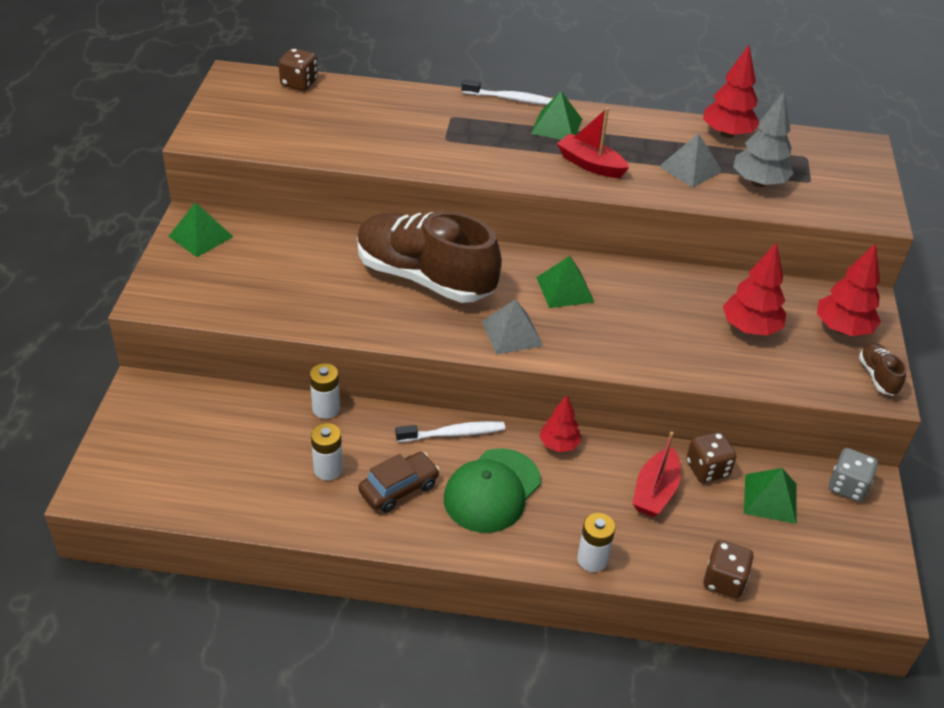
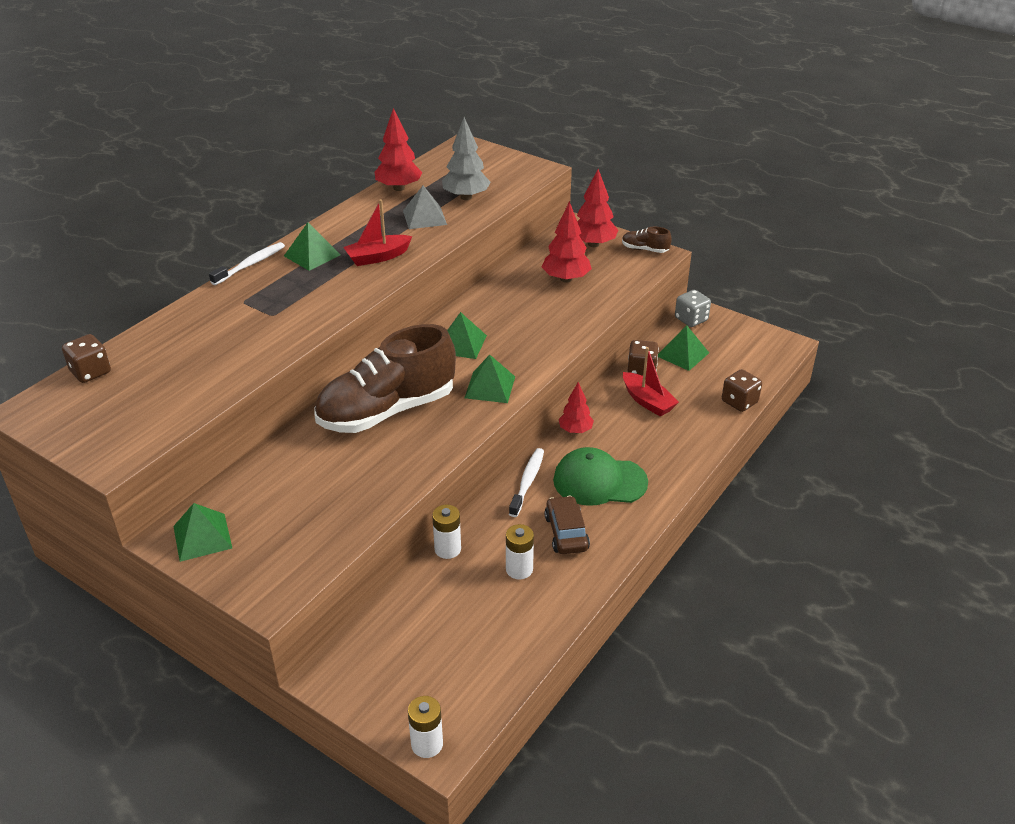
camera: 60 degrees left, 5 degrees down
green cap [444,449,541,533] -> green cap turned 120 degrees clockwise [553,447,648,506]
grey pyramid [481,299,543,355] -> green pyramid [464,355,515,403]
white battery [577,513,615,572] -> white battery moved to [408,696,443,758]

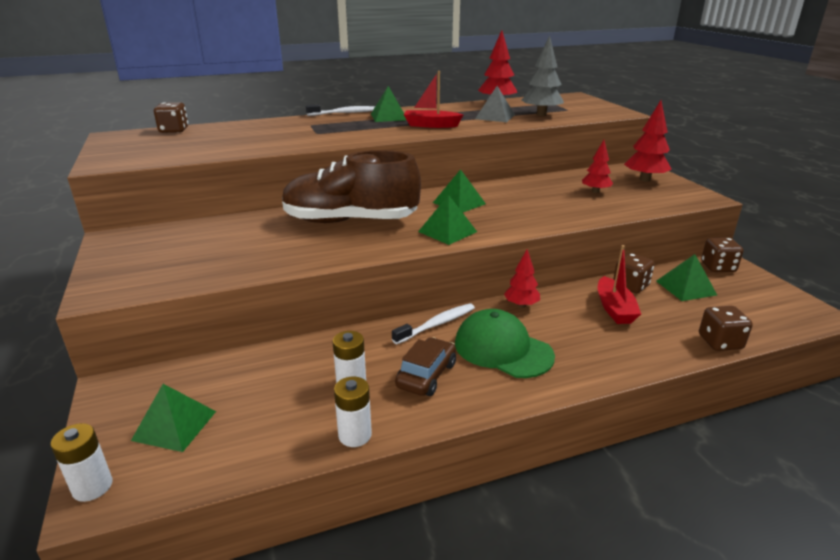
camera: 35 degrees right, 10 degrees down
green pyramid [173,503,232,562] -> green pyramid moved to [131,384,216,452]
white battery [432,505,461,559] -> white battery moved to [334,377,372,447]
red tree [542,201,592,283] -> red tree [582,140,613,193], size x0.64
brown shoe [622,227,672,253] -> none
grey dice [675,290,711,327] -> brown dice [701,238,743,272]

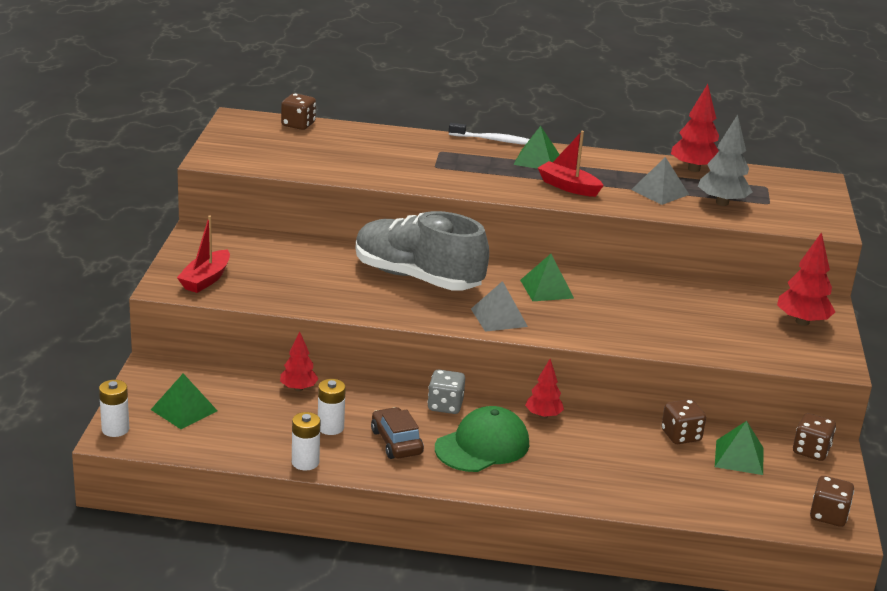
camera: 25 degrees right, 0 degrees up
brown shoe [282,150,421,223] -> grey shoe [355,211,489,291]
white toothbrush [392,303,475,344] -> grey dice [428,369,465,414]
brown car [395,337,456,396] -> brown car turned 75 degrees counterclockwise [371,407,424,459]
green pyramid [418,195,477,245] -> grey pyramid [471,281,528,332]
green cap [455,309,555,378] -> green cap turned 75 degrees clockwise [435,406,529,472]
red tree [582,140,613,193] -> red tree moved to [280,331,318,391]
red boat [598,245,641,324] -> red boat moved to [177,215,230,293]
brown dice [699,306,753,351] -> brown dice moved to [810,476,854,527]

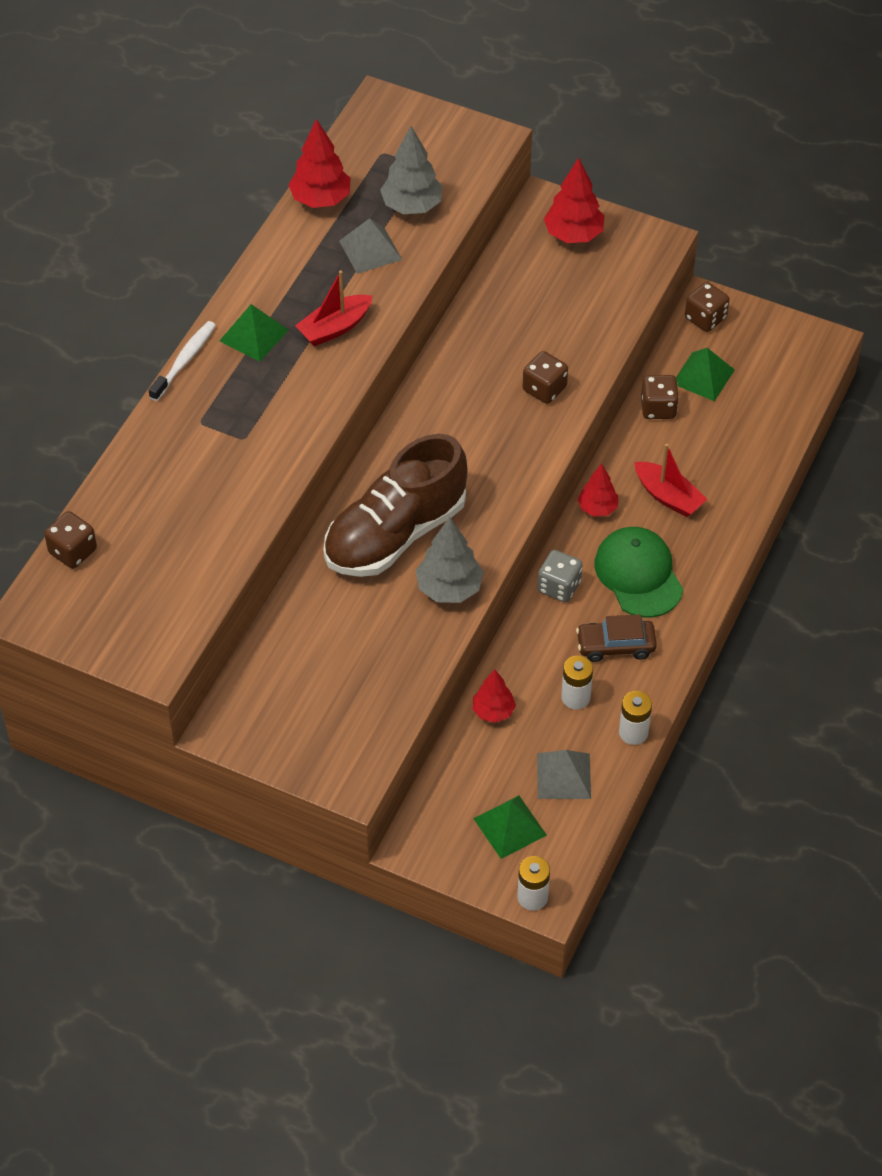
camera: 70 degrees left, 25 degrees up
red boat [177,215,230,293] -> red boat moved to [634,444,707,517]
grey shoe [355,211,489,291] -> brown shoe [323,434,468,577]
grey pyramid [471,281,528,332] -> grey pyramid moved to [537,750,591,799]
green pyramid [520,254,574,301] -> none
brown dice [810,476,854,527] -> brown dice moved to [523,351,568,404]
none -> grey tree [416,517,484,603]

